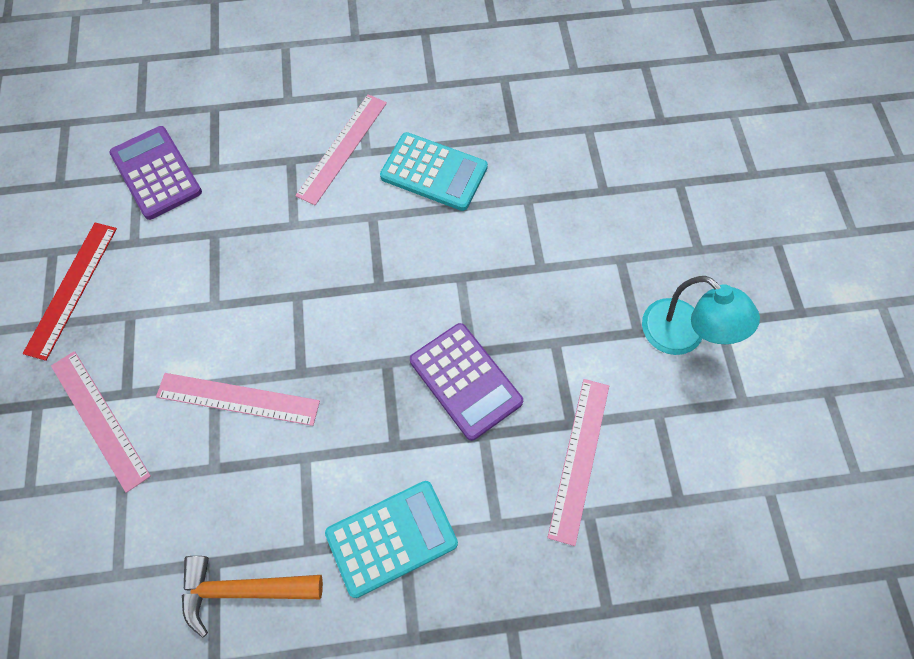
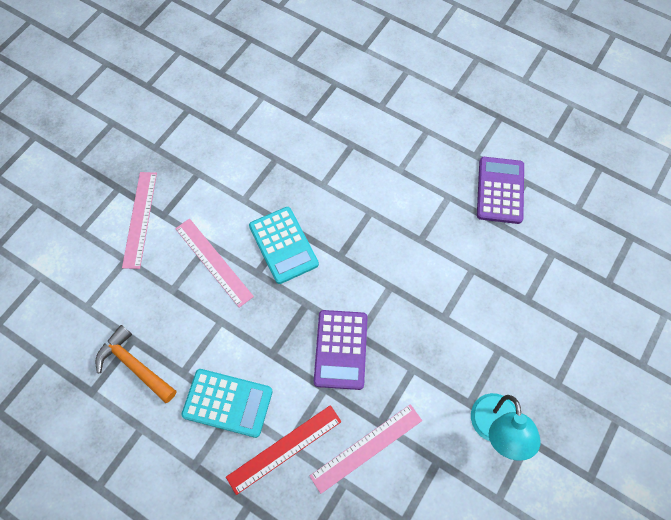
camera: 40 degrees right, 0 degrees up
red ruler [23,222,117,361] -> red ruler moved to [226,405,341,495]
purple calculator [109,126,202,220] -> purple calculator moved to [477,157,524,224]
pink ruler [295,94,387,205] -> none
turquoise calculator [380,132,488,211] -> turquoise calculator moved to [249,207,319,284]

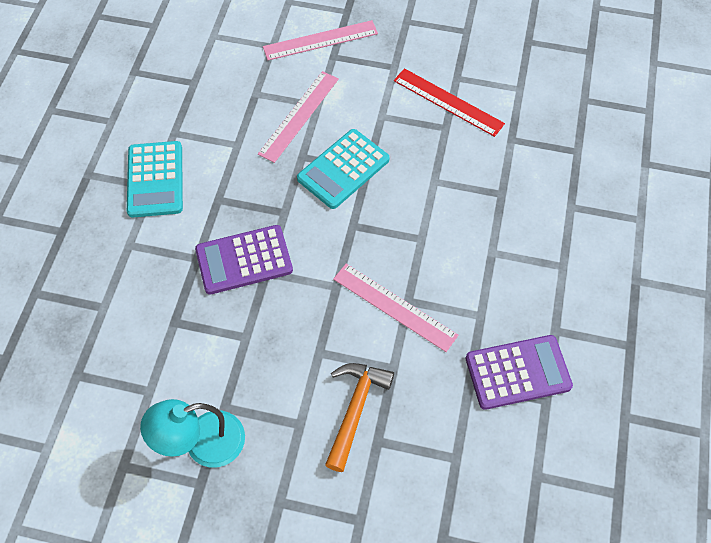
camera: 70 degrees right, 5 degrees down
orange hammer [95,325,176,403] -> orange hammer moved to [325,363,394,472]
red ruler [226,405,341,495] -> red ruler moved to [394,68,505,137]
pink ruler [310,404,422,494] -> pink ruler moved to [333,264,458,352]

